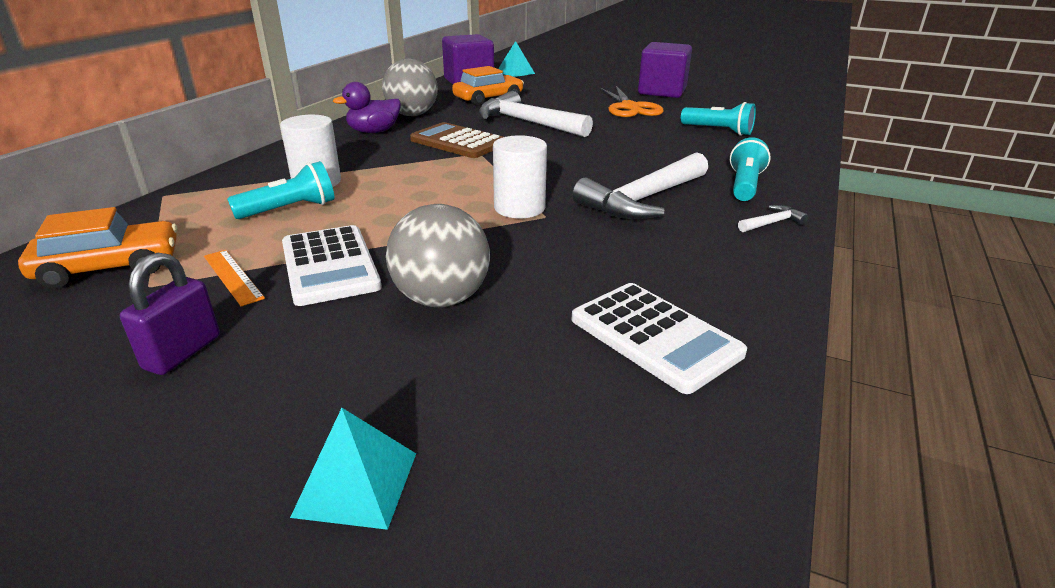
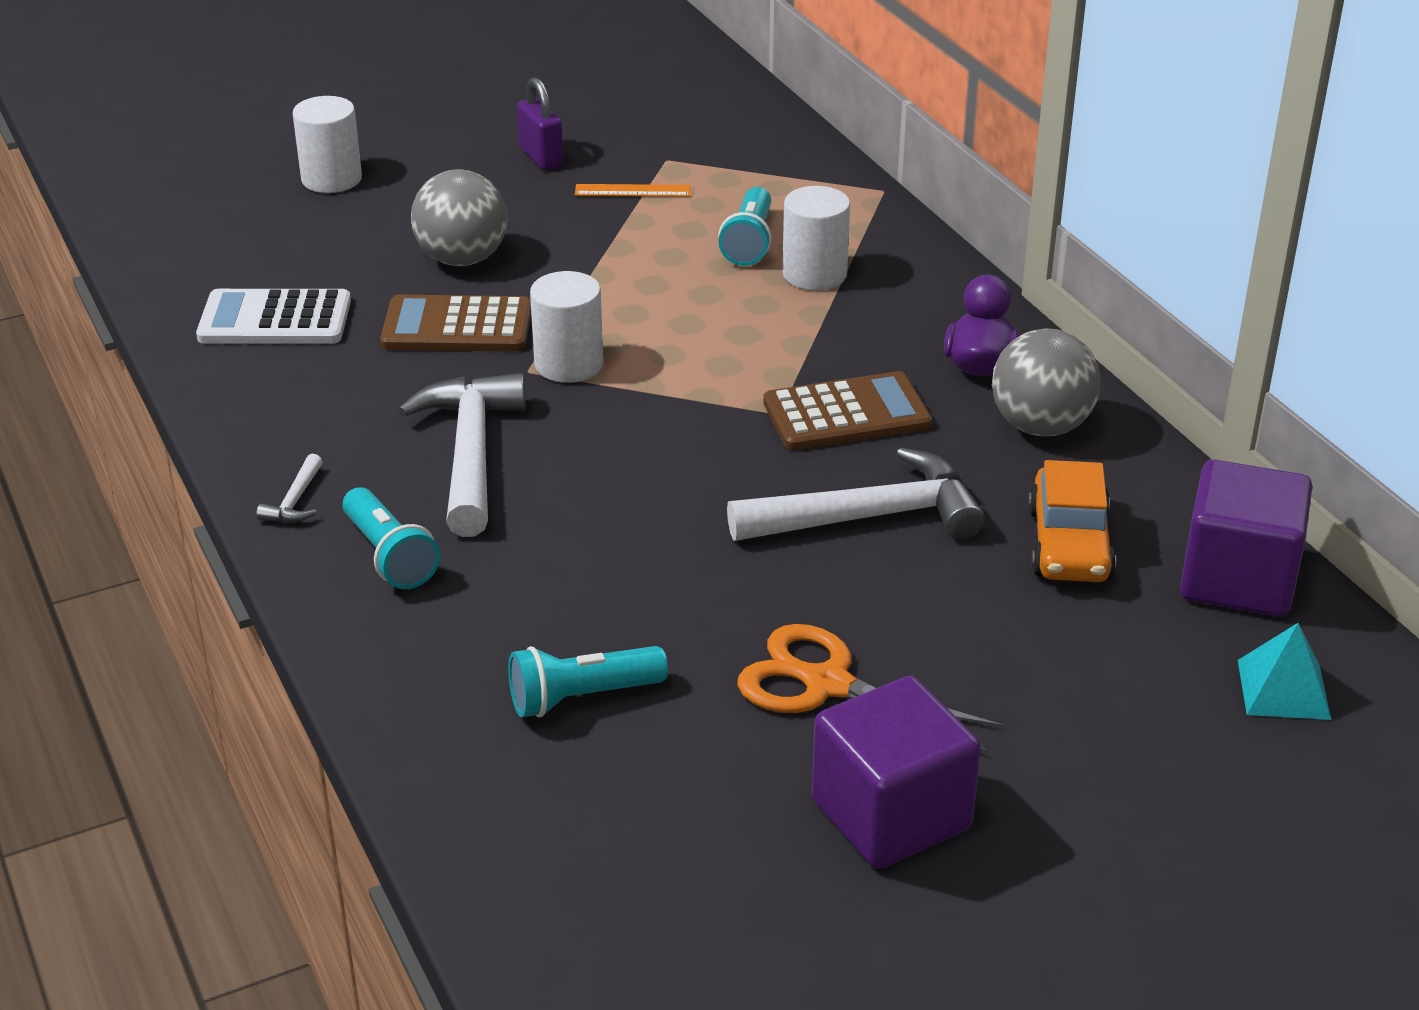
camera: 130 degrees right, 5 degrees up
orange car [18,207,177,289] -> none
white calculator [282,225,382,306] -> none
turquoise pyramid [290,408,416,530] -> white cylinder [293,96,362,193]
none -> brown calculator [380,295,531,352]

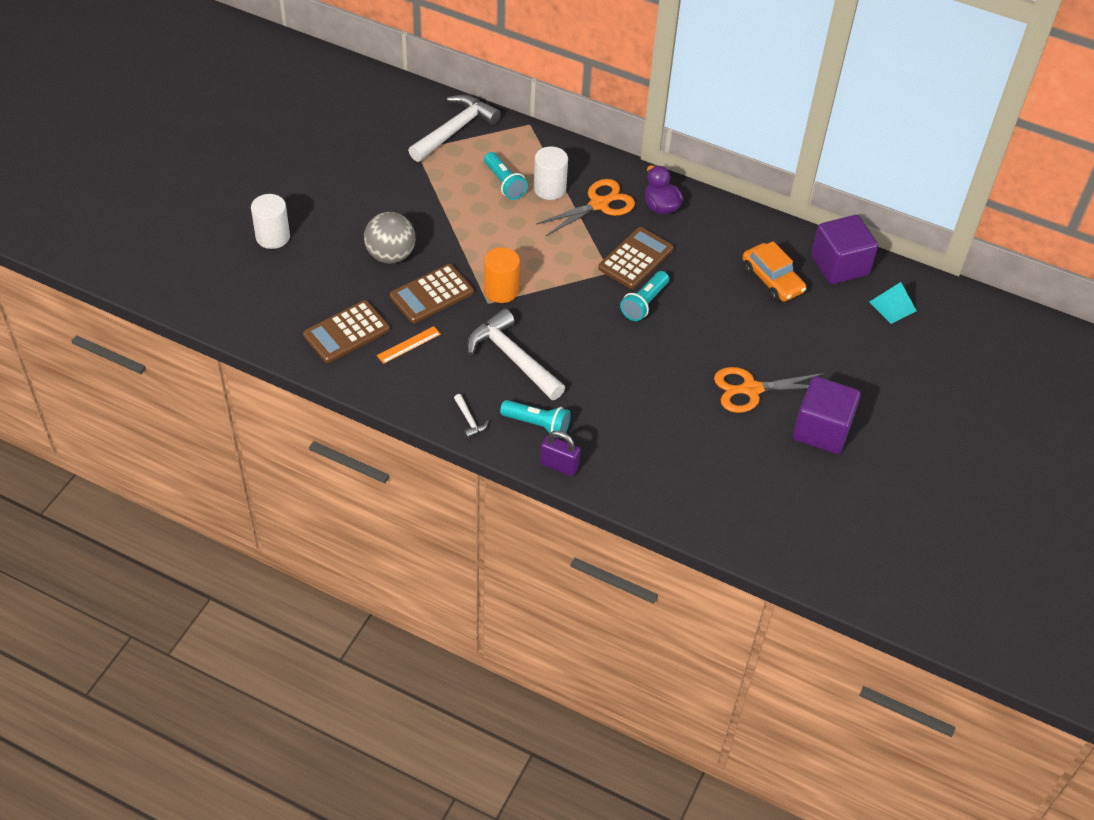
camera: 40 degrees left, 15 degrees up
white calculator [196,289,351,344] -> brown calculator [303,300,390,363]
turquoise flashlight [508,646,668,718] -> turquoise flashlight moved to [620,271,669,321]
purple padlock [517,77,563,170] -> purple padlock moved to [540,431,581,476]
white cylinder [530,271,603,383] -> orange cylinder [484,247,520,303]
orange ruler [575,184,691,197] -> orange ruler moved to [377,326,441,364]
white hammer [727,448,985,541] -> white hammer moved to [408,95,501,162]
grey ball [992,329,1101,436] -> none
none -> orange scissors [536,179,635,236]

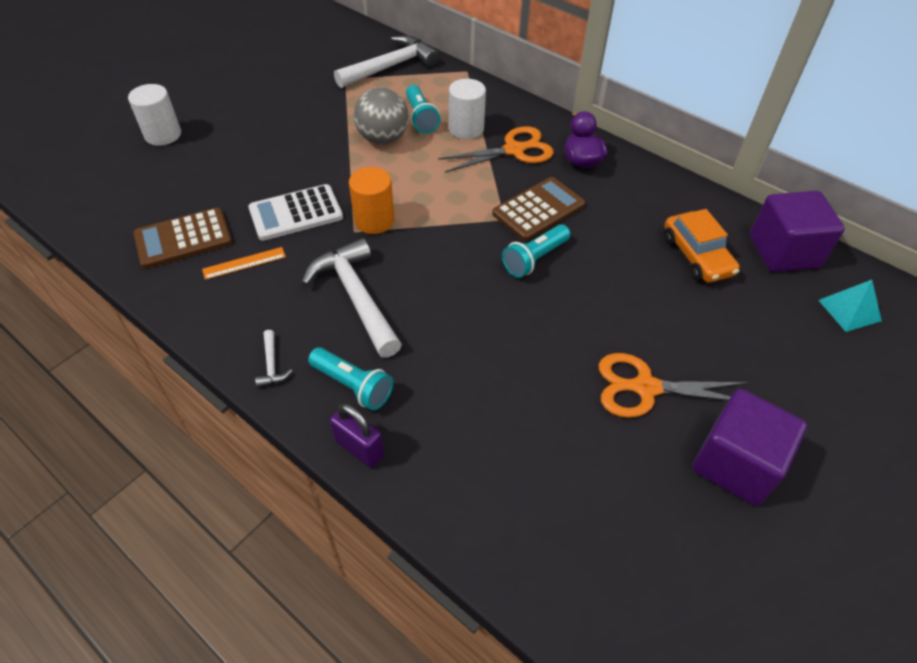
camera: 15 degrees right, 0 degrees up
grey ball [364,212,415,264] -> grey ball moved to [354,87,409,145]
brown calculator [390,264,474,323] -> white calculator [248,184,343,241]

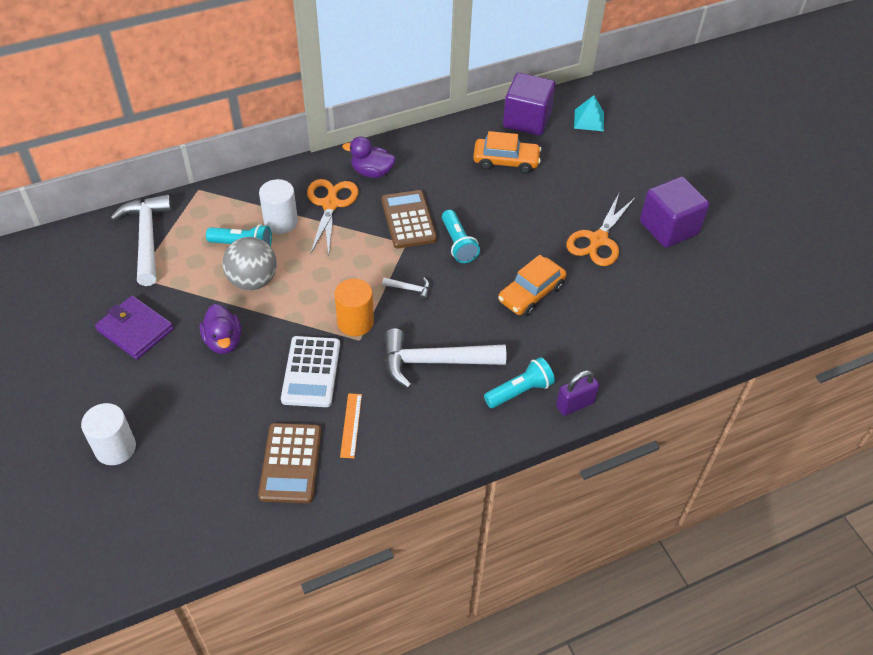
camera: 65 degrees left, 0 degrees up
white hammer [255,330,292,388] -> white hammer moved to [382,278,430,301]
none -> purple wallet [95,296,174,359]
none -> purple duck [200,304,242,354]
none -> orange car [498,255,566,316]

